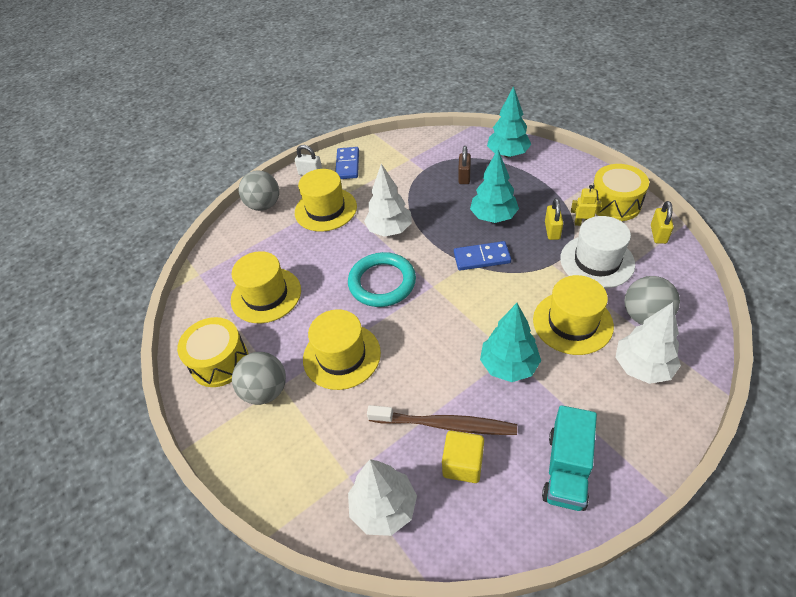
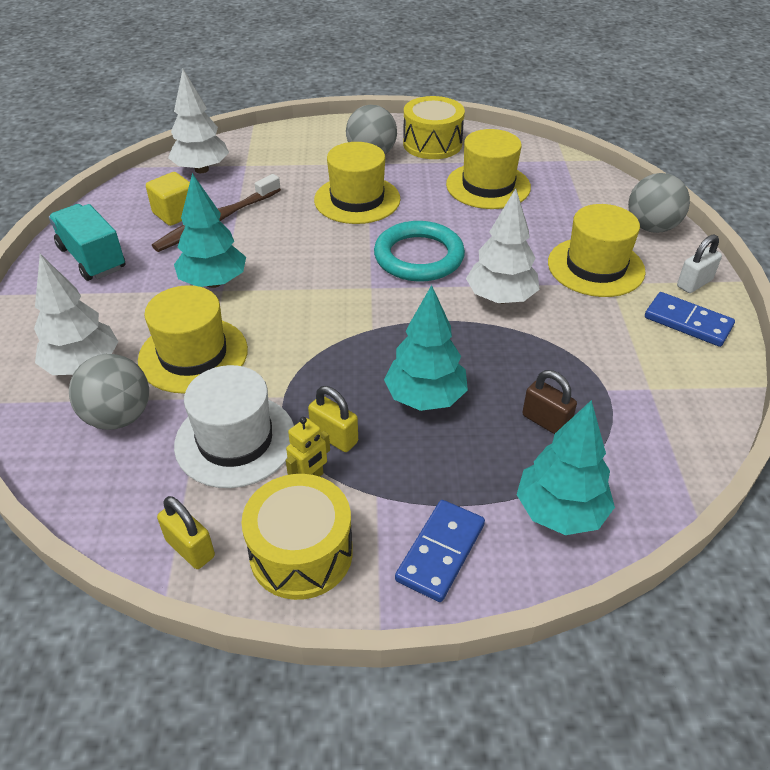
camera: 120 degrees right, 5 degrees down
blue domino [454,241,511,271] -> blue domino moved to [395,500,485,602]

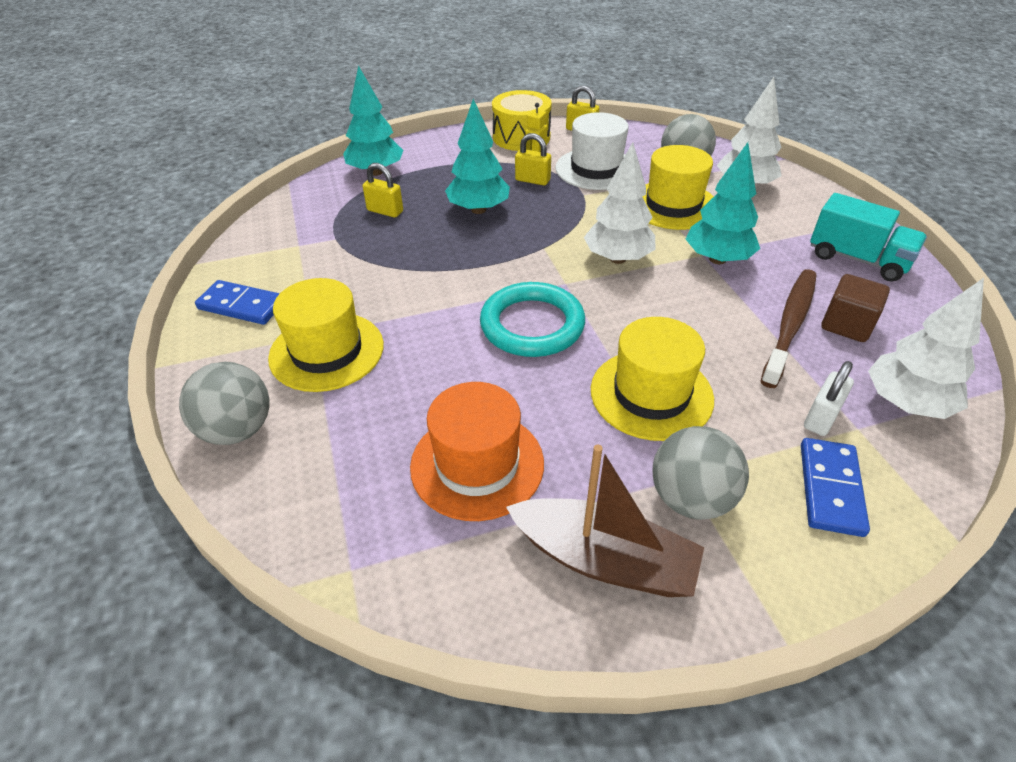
camera: 165 degrees right, 0 degrees up
yellow cube [146,172,190,226] -> brown cube [821,274,890,342]
blue domino [395,500,485,602] -> blue domino moved to [801,438,870,537]
yellow drum [403,96,465,159] -> brown boat [506,444,704,597]
yellow hat [446,129,531,209] -> orange hat [410,382,544,521]
white tree [466,188,540,304] -> white tree moved to [584,142,655,264]
brown padlock [522,370,577,434] -> yellow padlock [363,163,403,218]
white padlock [677,234,722,293] -> white padlock moved to [804,361,854,436]

